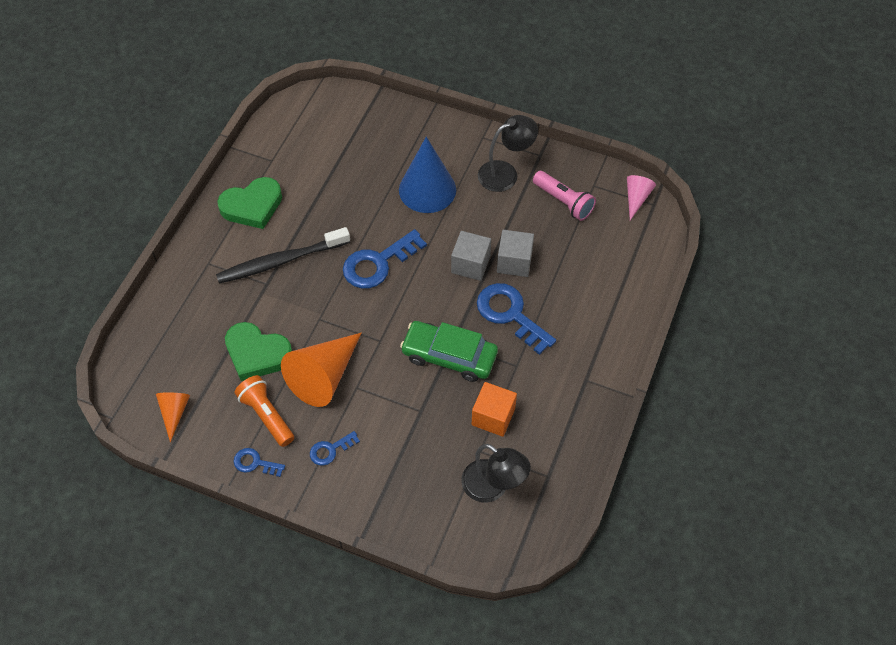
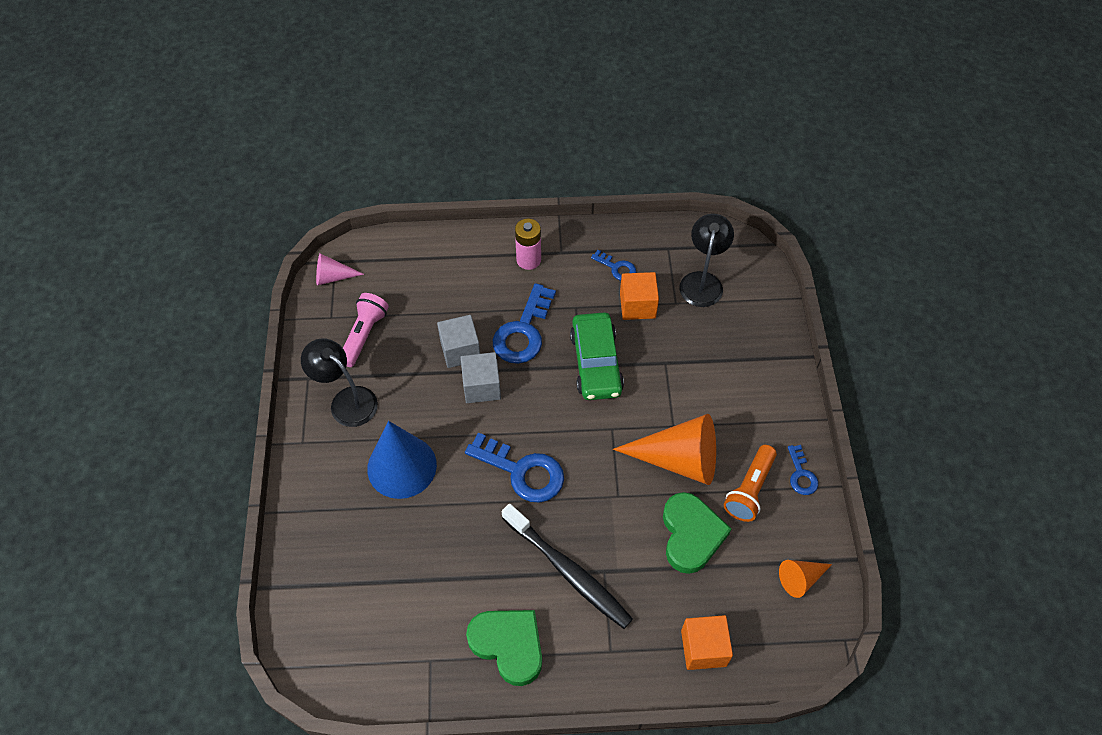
camera: 115 degrees left, 0 degrees up
blue key [310,431,360,466] -> blue key moved to [591,250,636,281]
none -> pink battery [515,219,541,270]
none -> orange cube [681,615,733,670]

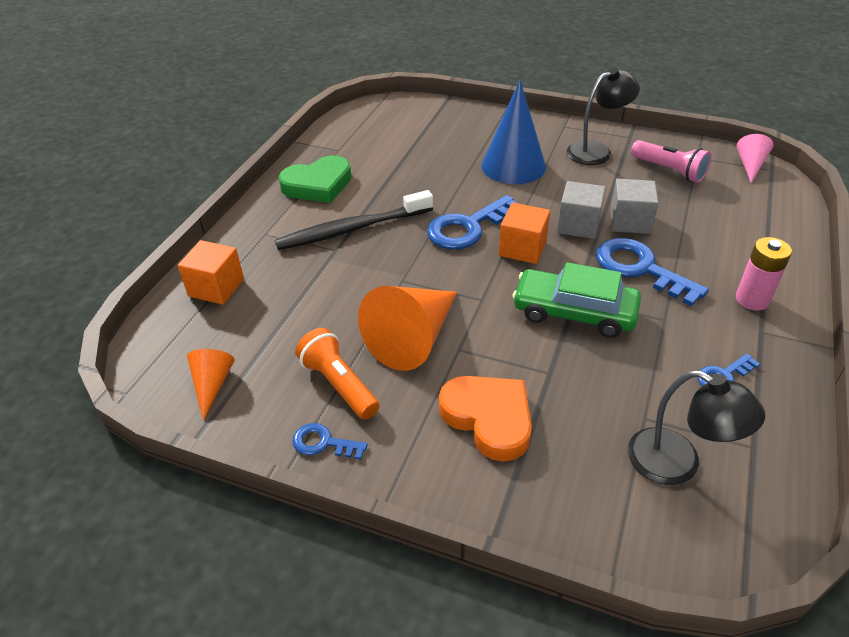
camera: 115 degrees right, 15 degrees down
orange cube [620,272,659,320] -> orange cube moved to [499,203,550,264]
green heart [663,492,731,574] -> none
none -> orange heart [439,376,532,462]

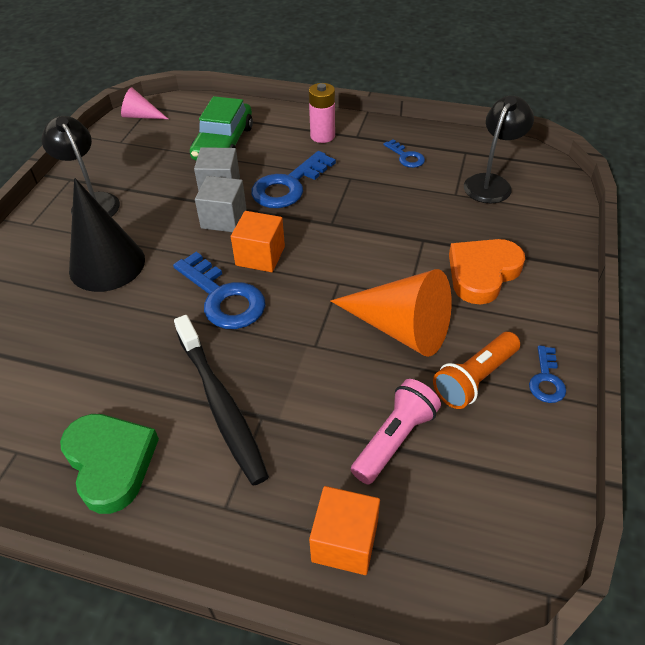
camera: 95 degrees left, 5 degrees up
orange cone [187,349,235,421] -> none
blue cone [481,80,546,184] -> black cone [69,178,145,292]
green car [512,262,641,338] -> green car moved to [190,96,253,161]
pink flashlight [631,140,711,183] -> pink flashlight moved to [351,379,441,484]

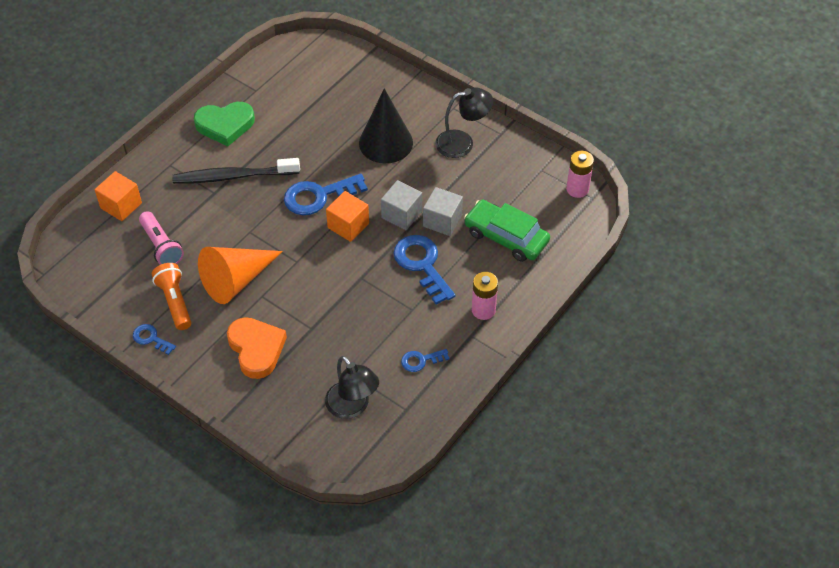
camera: 110 degrees right, 5 degrees up
pink cone [121,87,168,119] -> pink battery [566,151,594,198]

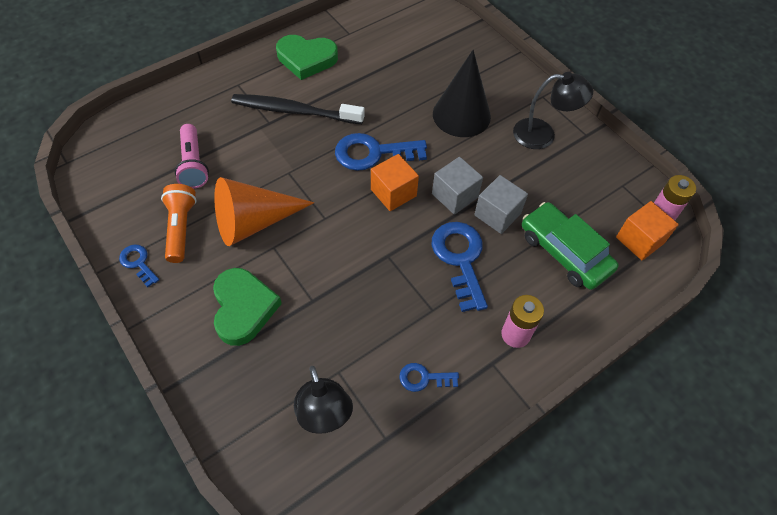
camera: 15 degrees right, 5 degrees up
orange cube [95,171,142,221] -> orange cube moved to [616,201,679,261]
orange heart [227,317,287,379] -> green heart [213,268,282,346]

